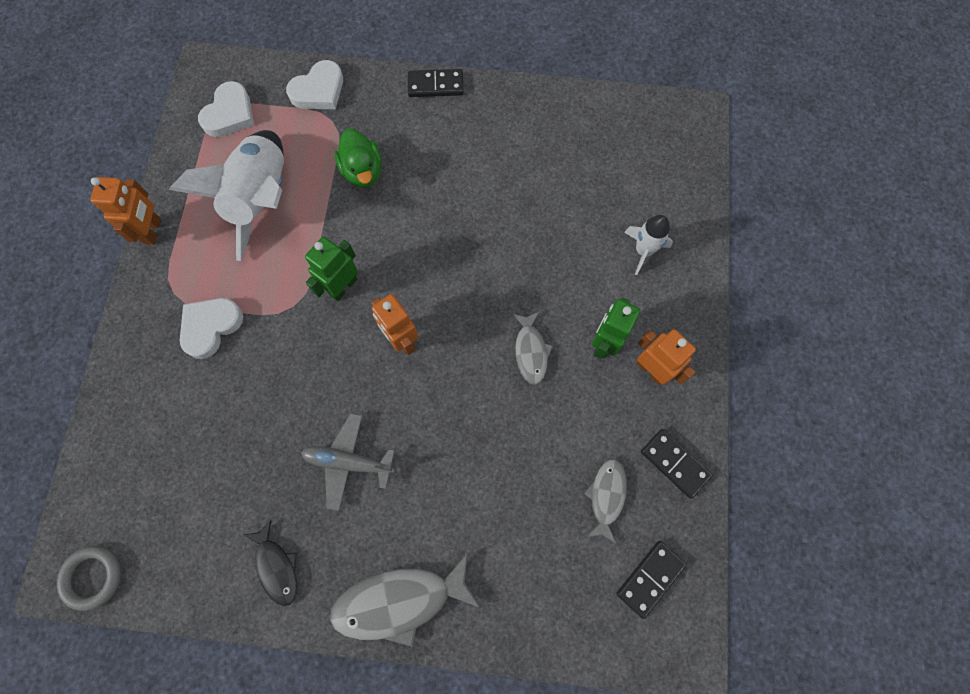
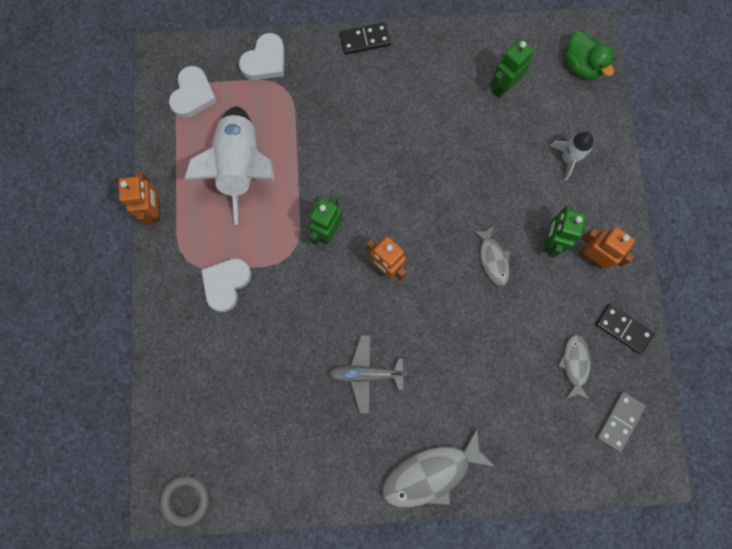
camera: 10 degrees left, 5 degrees up
black fish [244,520,297,606] -> none
green duck [335,128,382,188] -> green duck moved to [565,31,615,80]
black domino [616,541,686,619] -> grey domino [596,391,646,452]
none -> green robot [490,39,534,98]

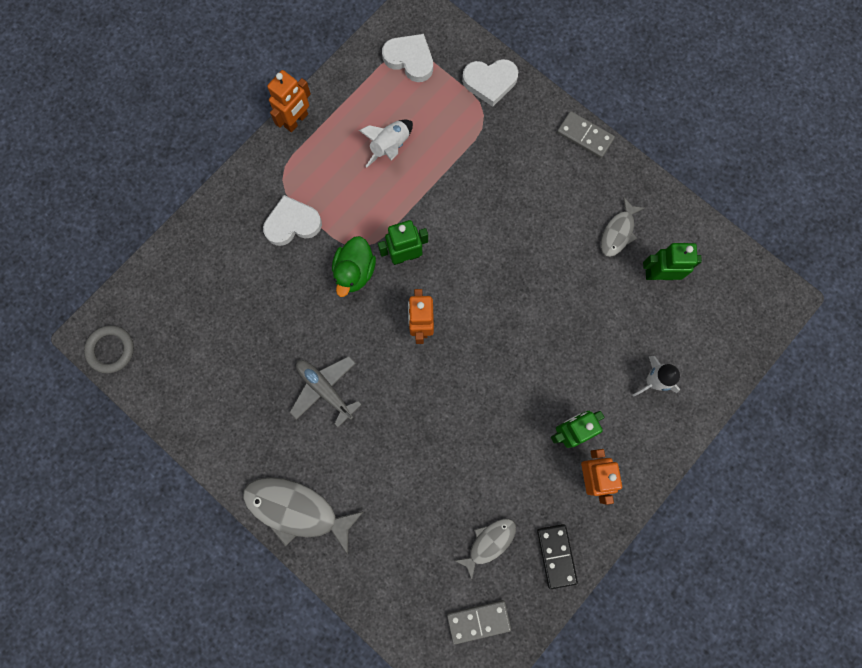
camera: 45 degrees right, 0 degrees up
white heart [169,66,217,118] -> white heart turned 120 degrees counterclockwise [382,34,433,82]
white rocket [184,106,274,224] -> white rocket [359,120,413,167], size x0.52
black domino [340,22,391,55] -> grey domino [557,111,615,158]
grey fish [473,225,510,286] -> grey fish moved to [601,197,644,257]
green duck [565,31,615,80] -> green duck moved to [332,236,376,297]

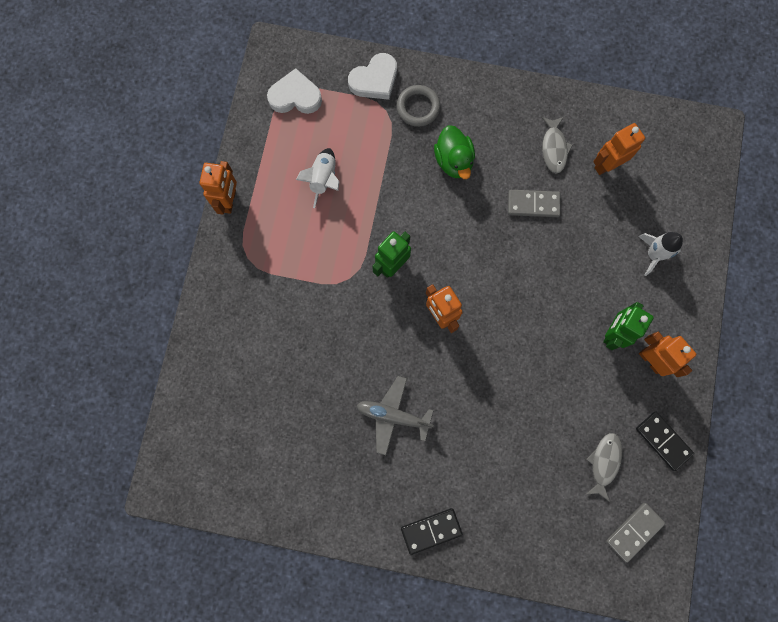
camera: 30 degrees left, 0 degrees up
grey ring [84,325,134,373] -> grey ring moved to [396,85,440,127]
grey fish [243,477,364,555] -> black domino [401,508,463,555]
white heart [263,195,322,246] -> none
green duck [332,236,376,297] -> green duck moved to [434,125,475,179]
grey domino [557,111,615,158] -> grey domino moved to [508,190,560,217]
green robot [643,243,702,280] -> orange robot [593,123,645,175]

